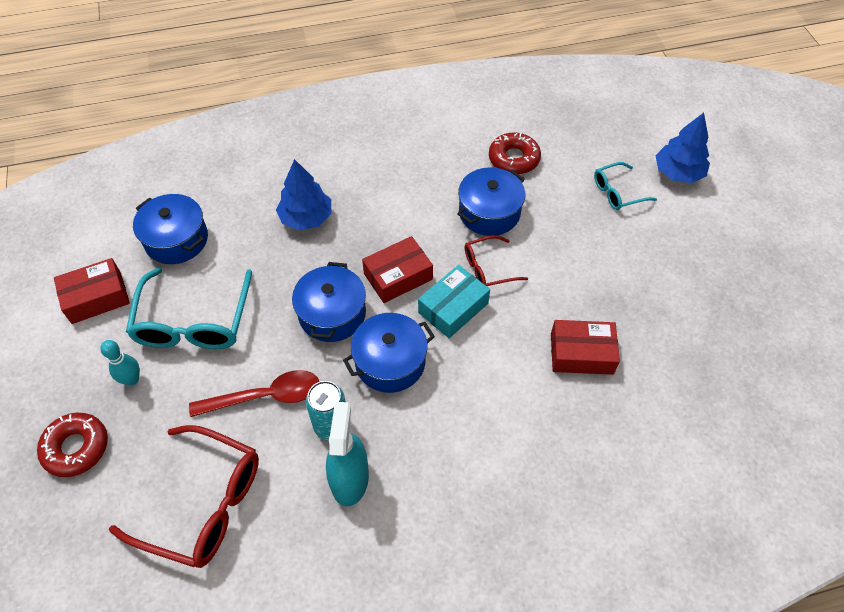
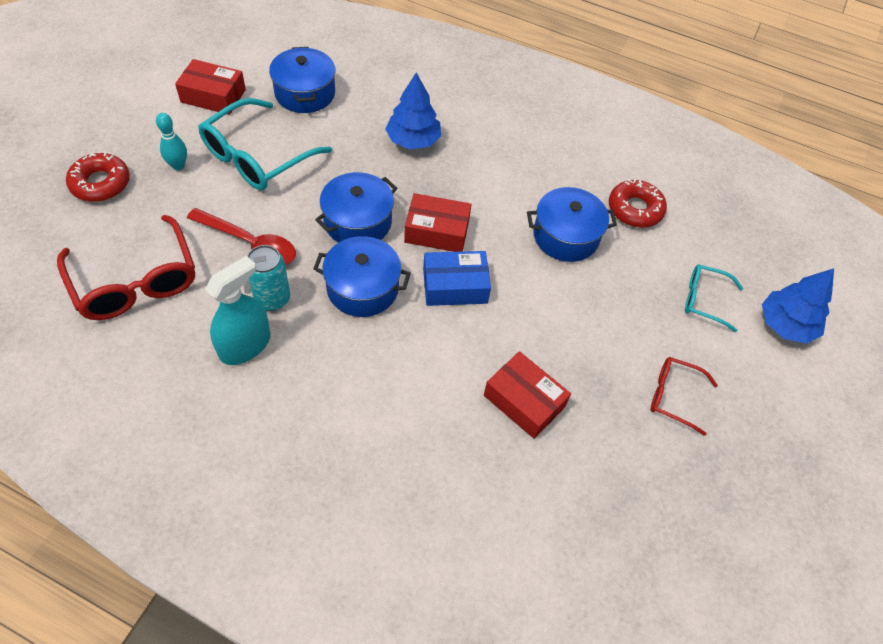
camera: 35 degrees right, 0 degrees up
turquoise box [418,265,490,338] -> blue box [423,251,491,306]
red glasses [465,235,528,286] -> red glasses moved to [651,357,718,436]

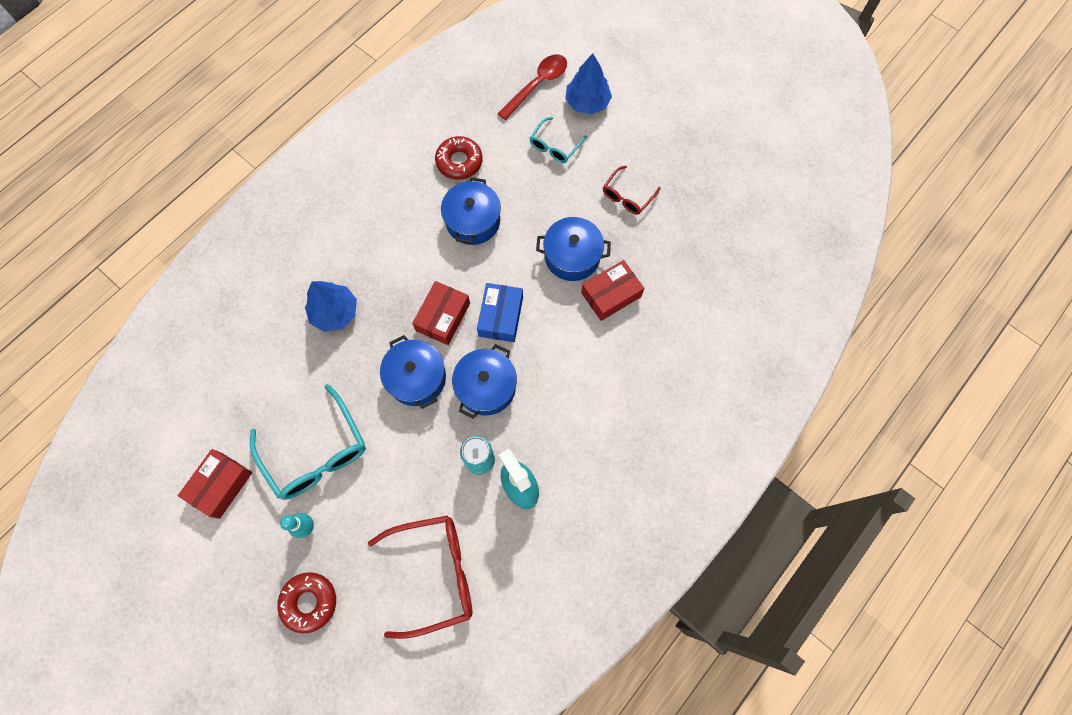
camera: 70 degrees left, 15 degrees up
red spoon [187,208,296,265] -> red spoon moved to [497,54,567,120]
blue pot [269,47,335,113] -> blue pot moved to [536,217,611,281]

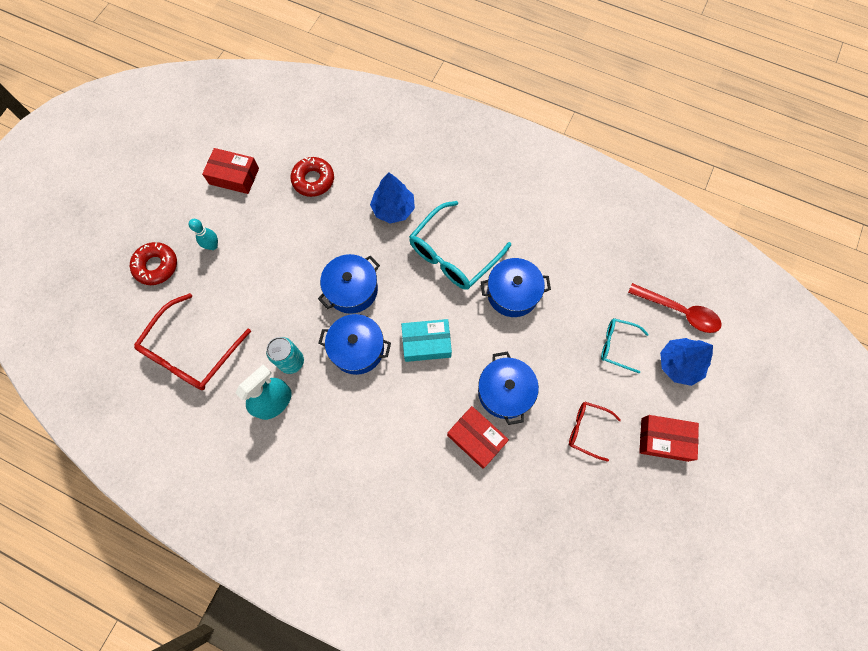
camera: 75 degrees right, 0 degrees up
turquoise glasses [250,384,366,500] -> turquoise glasses moved to [409,201,511,290]
red glasses [368,515,472,639] -> red glasses turned 60 degrees clockwise [134,293,251,390]
red box [412,281,470,345] -> red box moved to [639,415,699,462]
red donut [435,136,482,180] -> red donut moved to [291,157,334,197]
blue box [477,283,523,342] -> turquoise box [401,319,452,362]

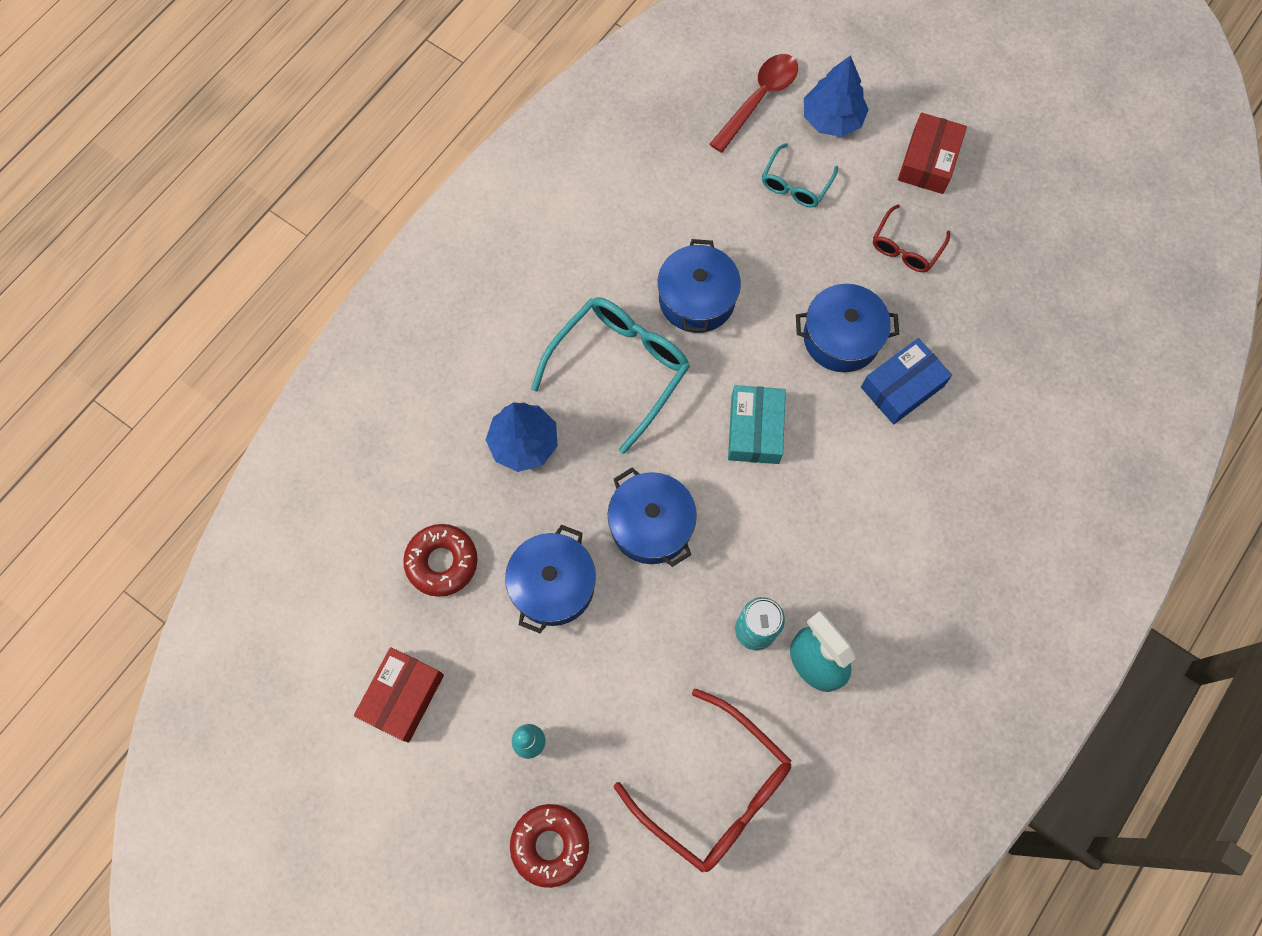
camera: 80 degrees left, 0 degrees up
blue pot [319,314,391,375] -> blue pot moved to [505,525,596,633]
turquoise glasses [409,201,511,290] -> turquoise glasses turned 105 degrees counterclockwise [531,297,690,454]
red box [447,406,509,469] -> blue box [861,338,952,424]

